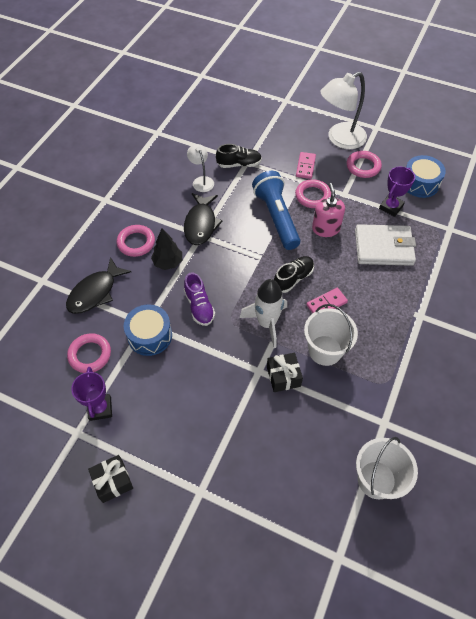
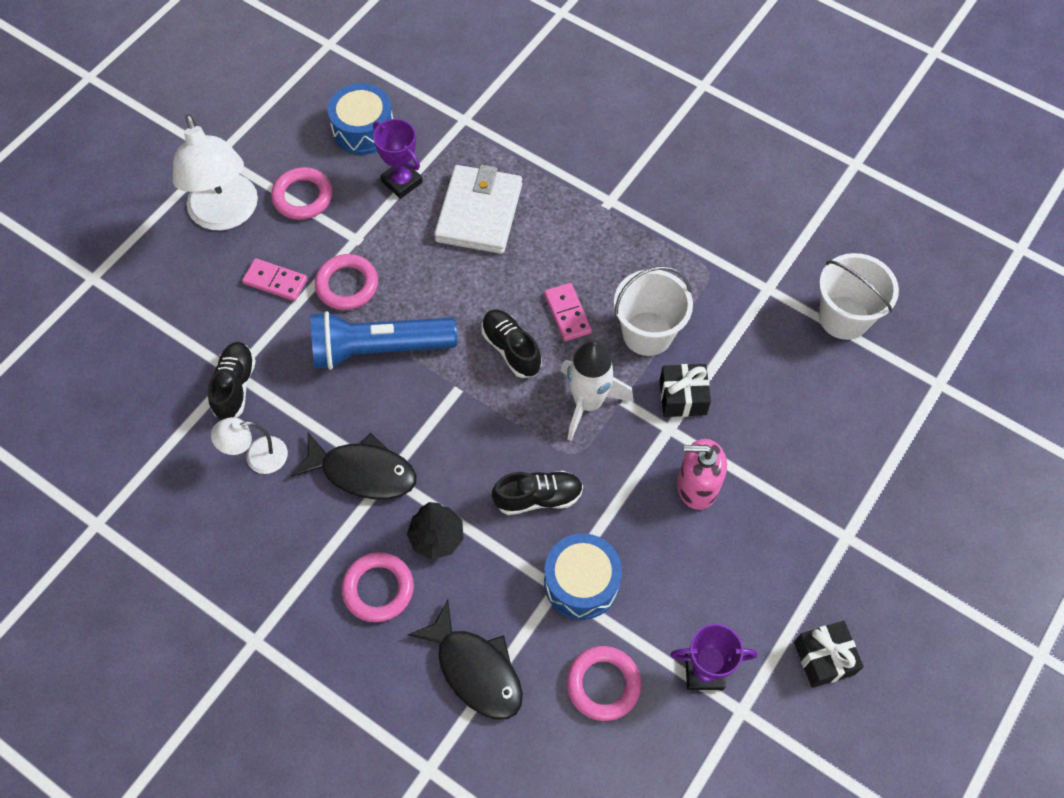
camera: 80 degrees left, 5 degrees up
purple shoe [184,272,215,326] -> black shoe [492,471,583,515]
pink soap dispenser [312,183,345,237] -> pink soap dispenser moved to [677,439,727,510]

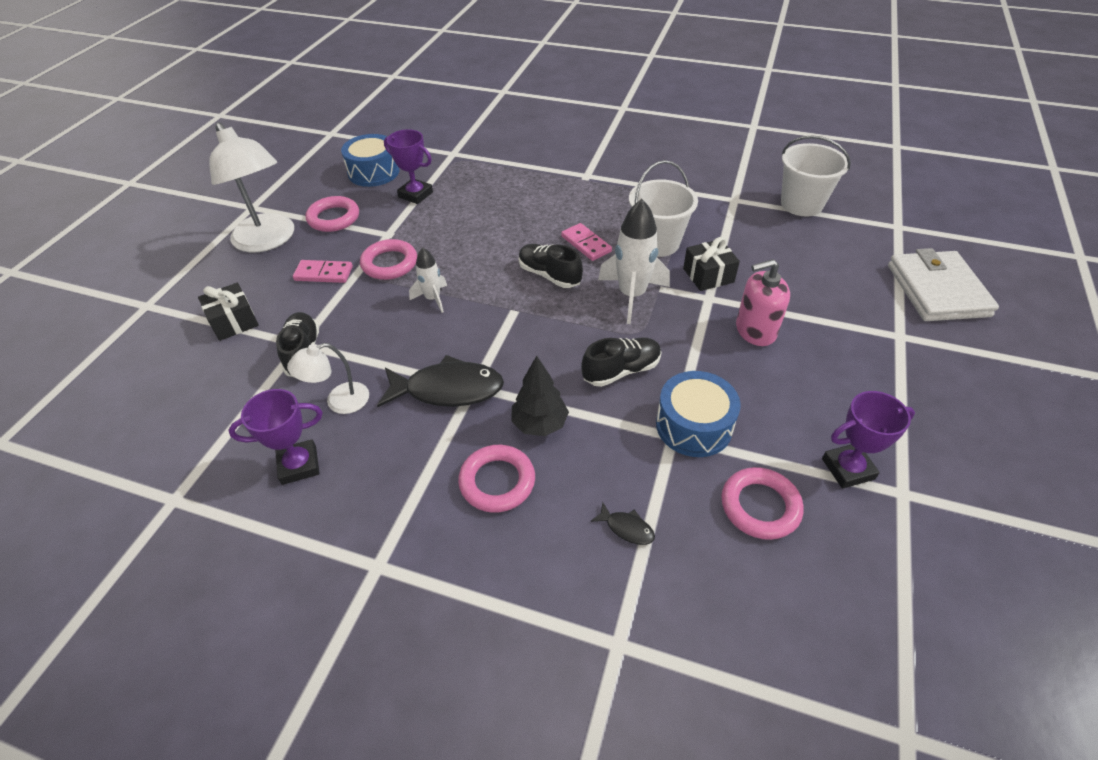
camera: 15 degrees left, 15 degrees down
blue flashlight [311,311,457,370] -> white rocket [409,247,447,313]
black fish [407,600,523,719] -> black fish [590,502,655,545], size x0.44
white wallet [434,165,522,254] -> white wallet moved to [888,248,999,321]
black gift [794,621,864,688] -> black gift moved to [198,283,259,341]
none -> purple trophy [229,389,322,485]

